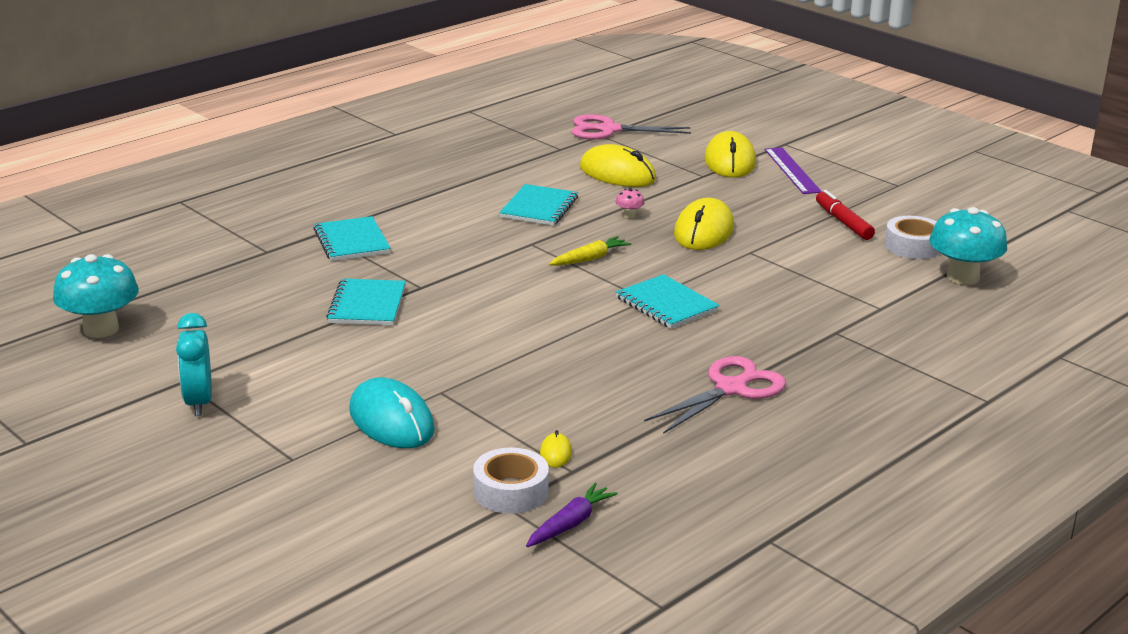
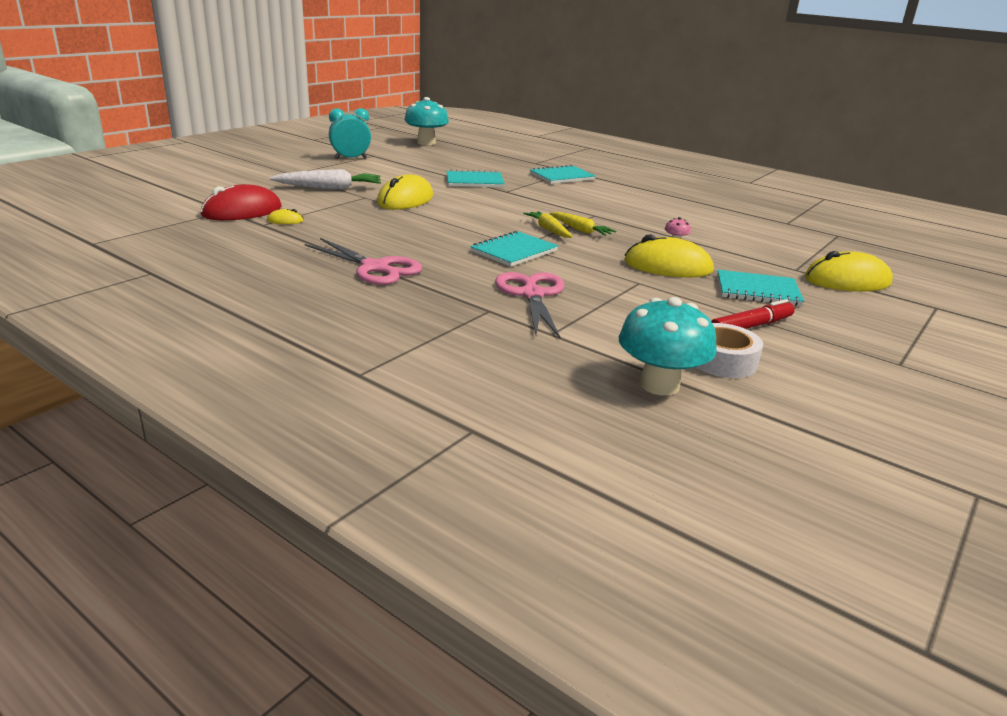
camera: 80 degrees right, 0 degrees up
turquoise mouse [349,378,435,448] -> white carrot [270,169,381,190]
white tape [473,447,549,514] -> red mouse [200,184,282,220]
turquoise notebook [499,184,578,226] -> turquoise notebook moved to [717,270,804,306]
purple carrot [526,483,618,547] -> none
pink scissors [572,114,691,140] -> pink scissors moved to [495,272,564,338]
yellow mouse [580,144,656,187] -> yellow mouse moved to [377,174,433,210]
purple ruler [765,147,822,194] -> none
none -> yellow carrot [523,211,573,238]

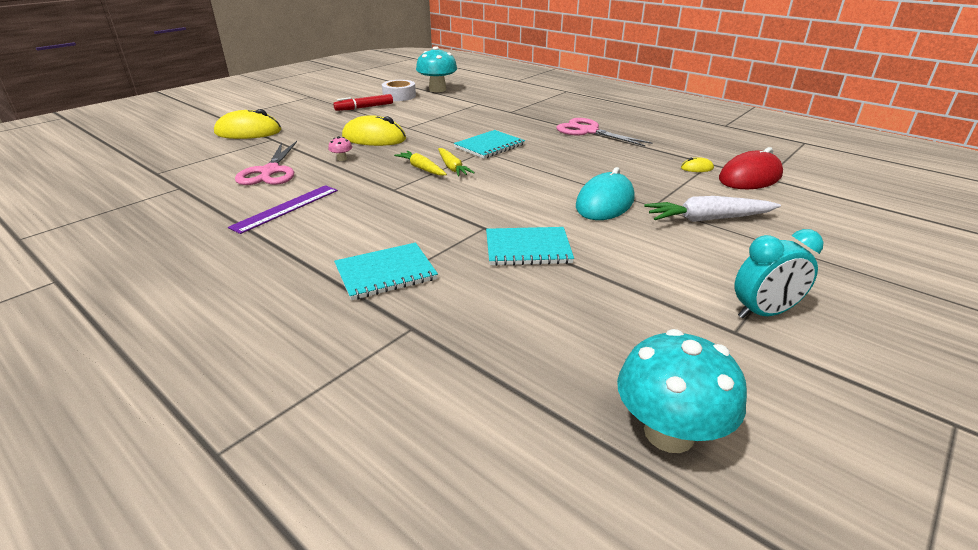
camera: 175 degrees left, 5 degrees up
yellow mouse [377,174,433,210] -> turquoise mouse [576,167,634,220]
pink scissors [495,272,564,338] -> pink scissors moved to [235,141,297,185]
turquoise notebook [717,270,804,306] -> none
none -> purple ruler [228,185,338,234]

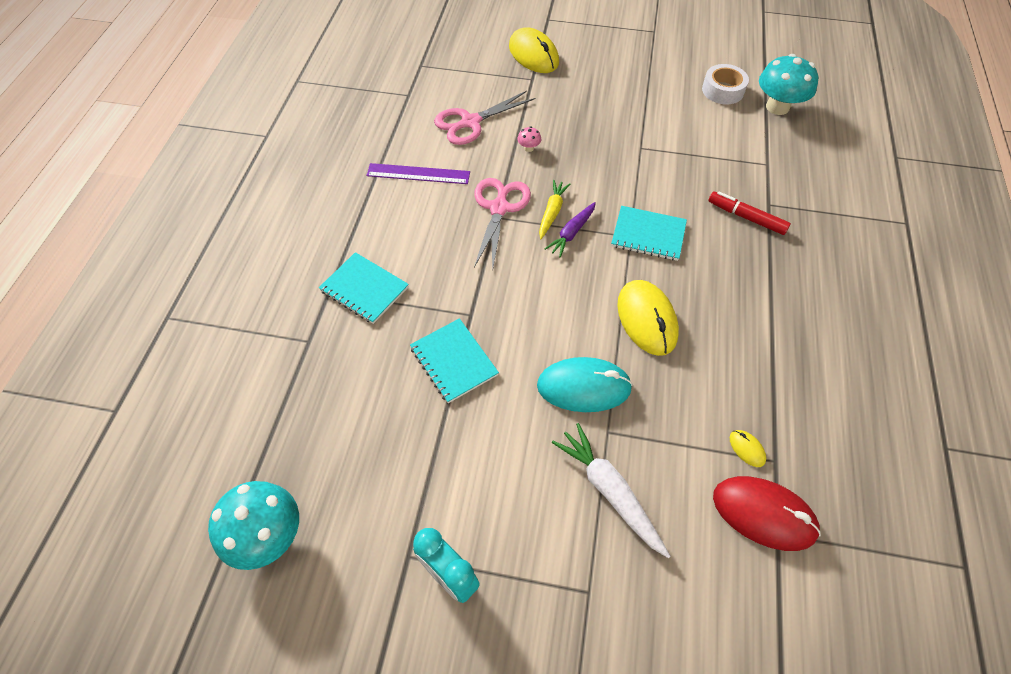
camera: 60 degrees right, 25 degrees up
red marker [333,94,393,111] -> red marker moved to [708,191,791,235]
yellow mouse [342,115,406,146] -> yellow mouse moved to [617,280,679,356]
yellow carrot [438,148,475,176] -> purple carrot [544,202,596,257]
pink scissors [556,118,652,146] -> pink scissors moved to [474,178,531,271]

